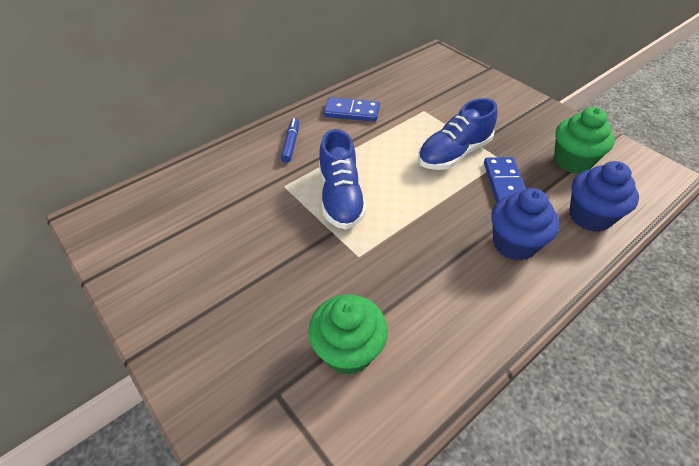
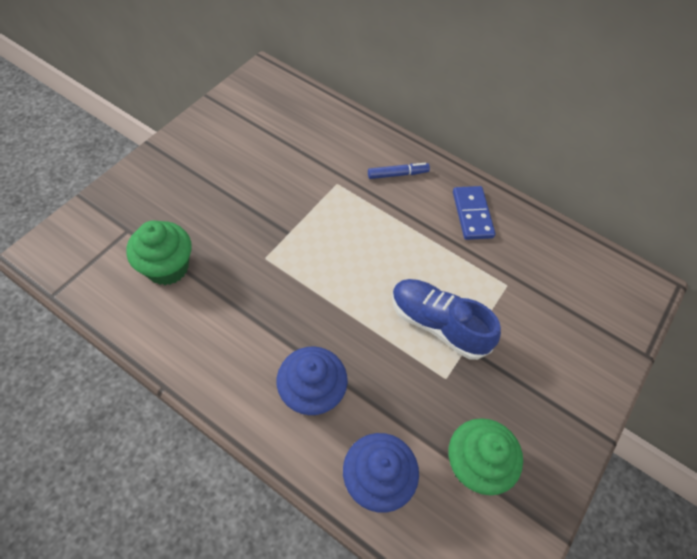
camera: 70 degrees right, 10 degrees up
blue shoe [319,129,367,229] -> none
blue domino [484,157,526,203] -> none

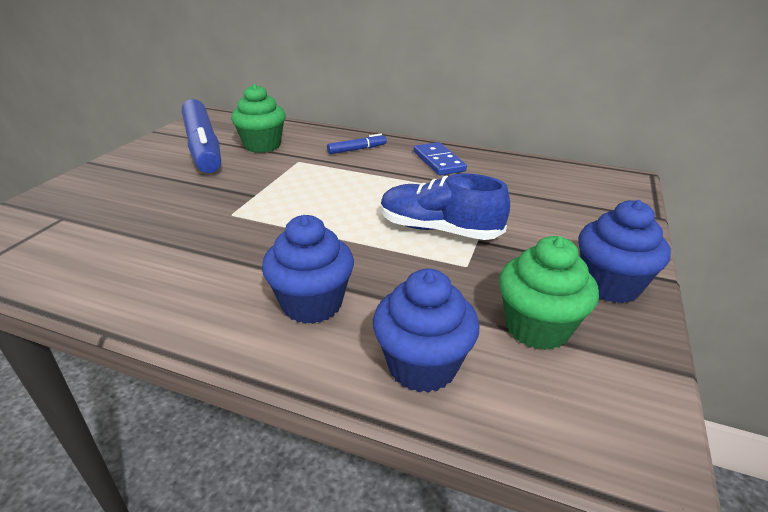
camera: 10 degrees left, 25 degrees down
green cupcake [126,221,192,285] -> green cupcake moved to [231,84,286,153]
none -> blue marker [182,99,221,173]
none -> blue cupcake [578,200,671,303]

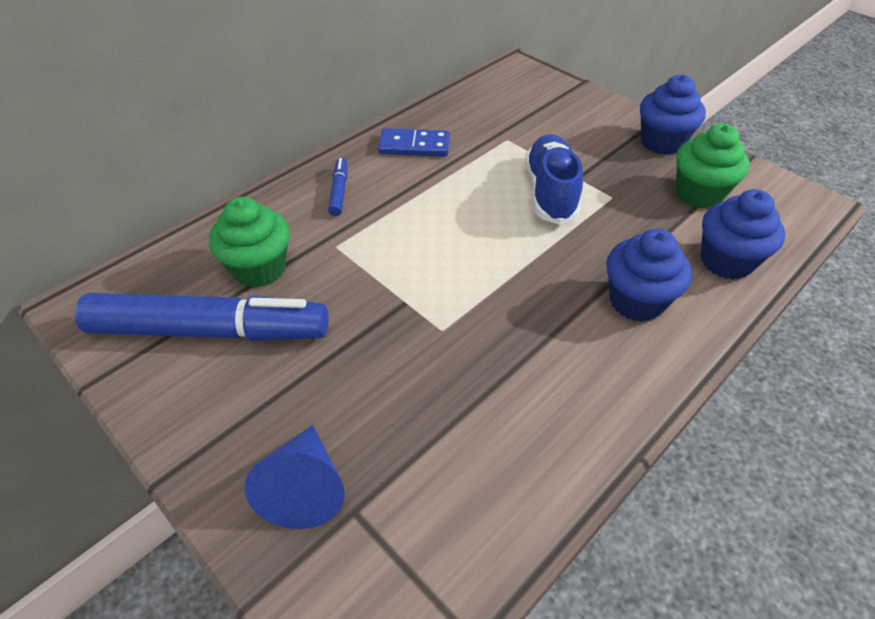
camera: 65 degrees left, 15 degrees up
blue shoe [381,173,510,240] -> blue shoe turned 135 degrees clockwise [525,134,583,225]
none -> blue cone [244,425,345,529]

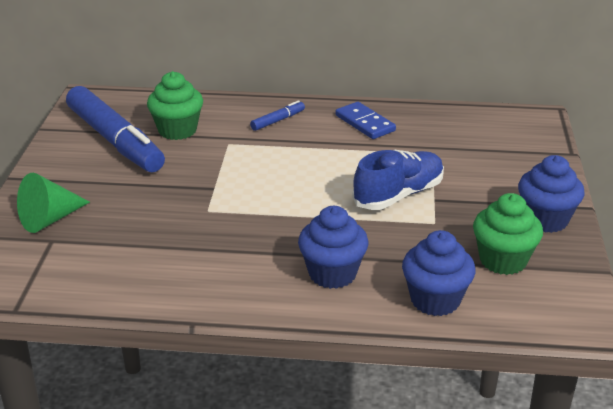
camera: 50 degrees right, 15 degrees down
blue cone [244,425,345,529] -> green cone [17,173,90,233]

